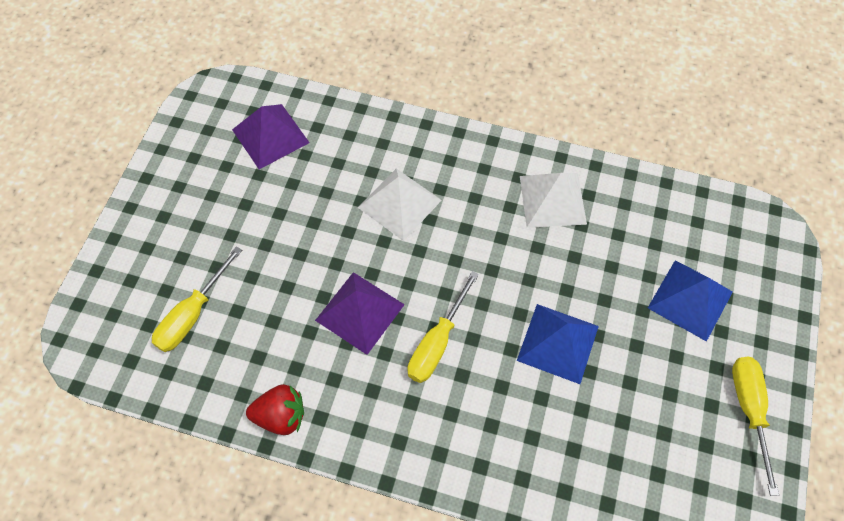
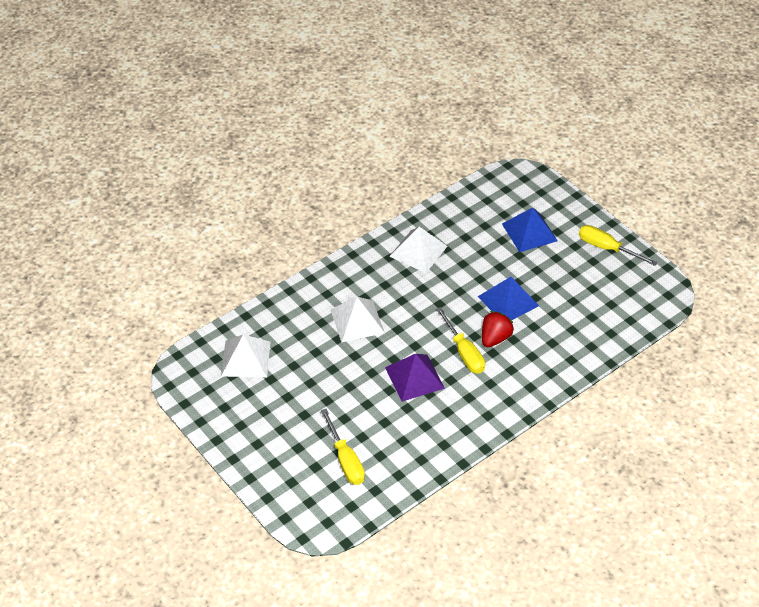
camera: 55 degrees left, 15 degrees down
purple pyramid [232,104,310,169] -> white pyramid [221,334,271,377]
red strawberry [246,384,304,435] -> red strawberry moved to [482,311,514,347]

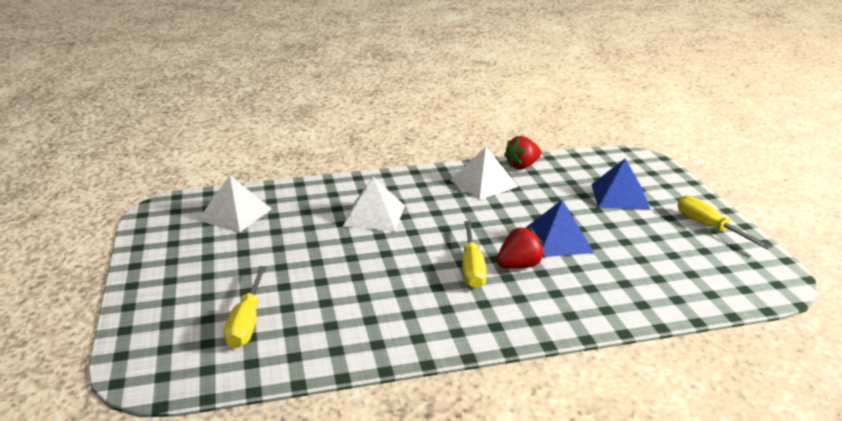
camera: 25 degrees right, 20 degrees down
purple pyramid [385,354,445,402] -> none
none -> red strawberry [504,136,541,170]

